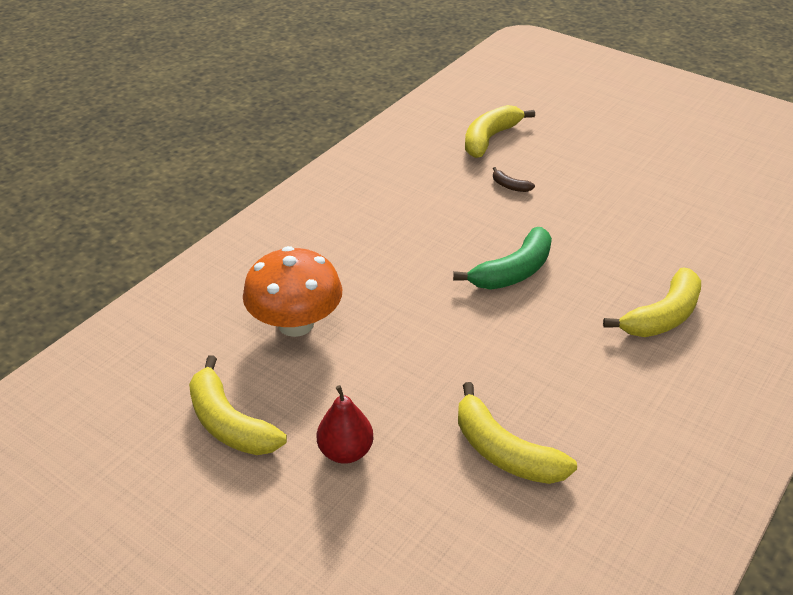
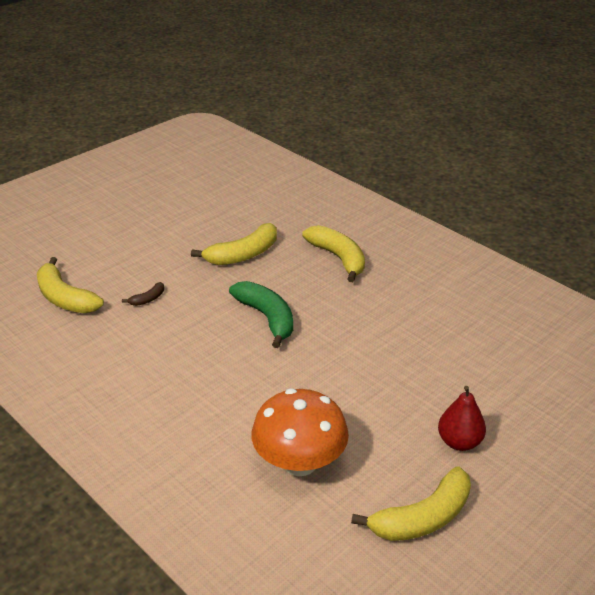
camera: 80 degrees left, 5 degrees down
yellow banana [458,382,577,484] -> yellow banana moved to [191,223,277,265]

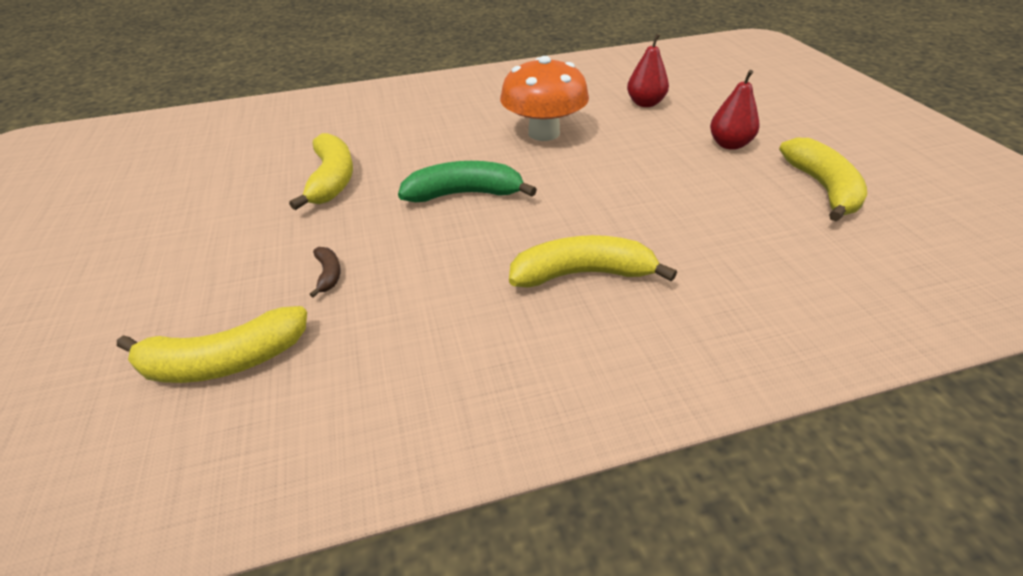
camera: 60 degrees left, 5 degrees up
orange mushroom [251,388,349,476] -> orange mushroom moved to [500,56,589,141]
yellow banana [302,225,365,282] -> yellow banana moved to [509,235,677,288]
none -> red pear [627,34,669,107]

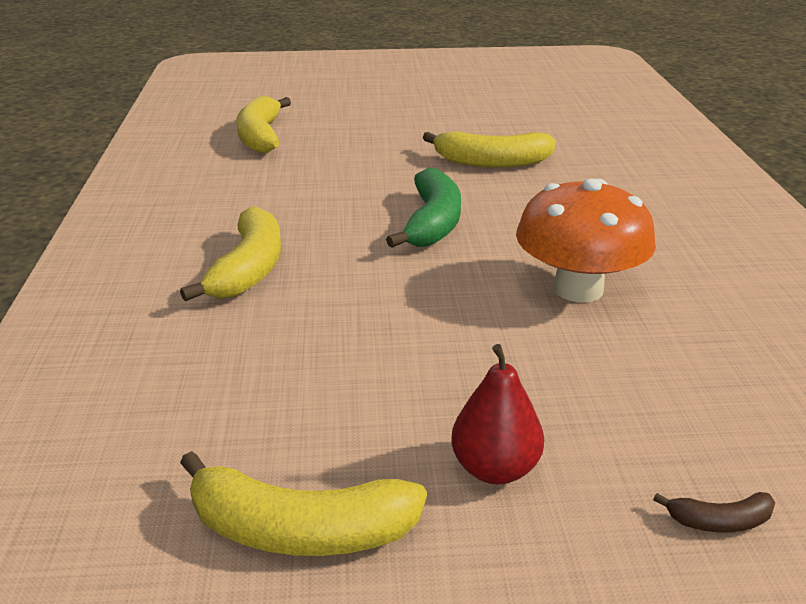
camera: 100 degrees right, 10 degrees down
brown banana [310,247,341,298] -> brown banana moved to [653,492,775,533]
red pear [627,34,669,107] -> none

